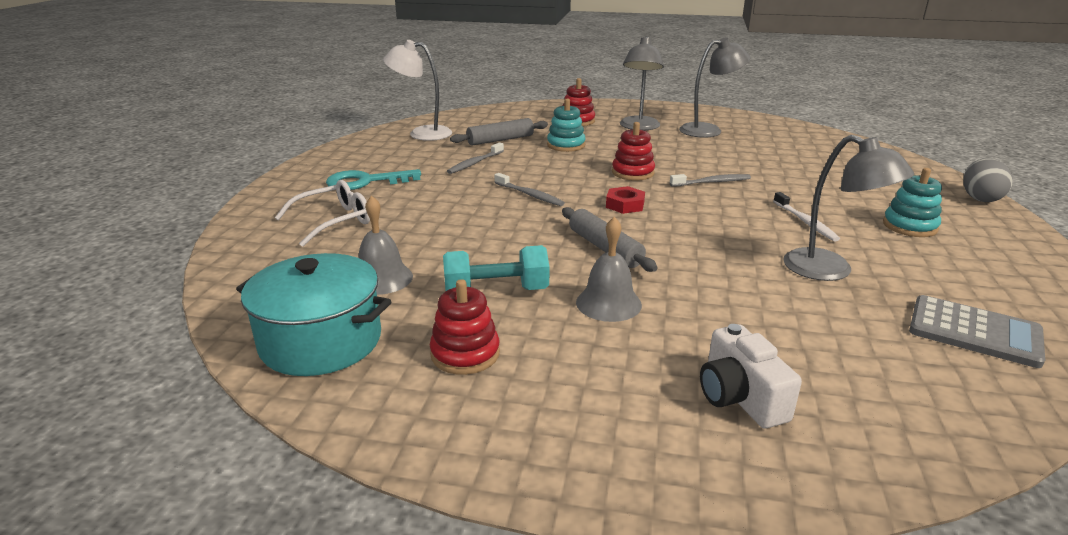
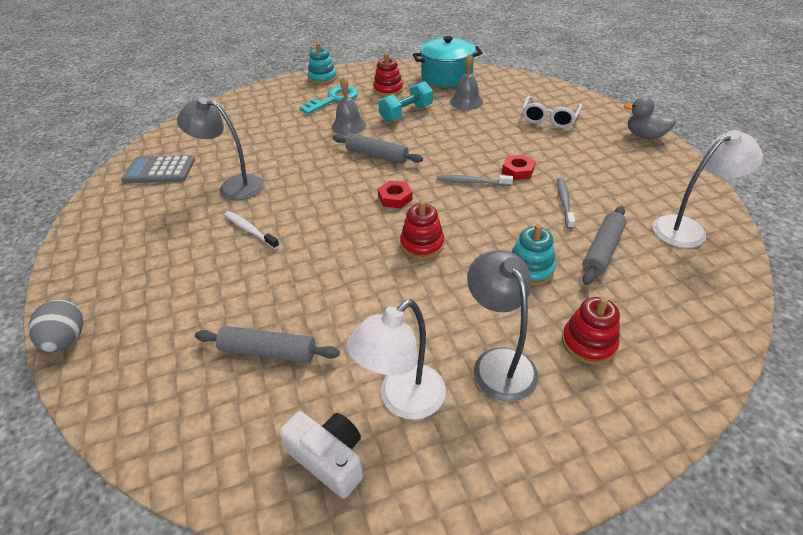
camera: 150 degrees right, 15 degrees up
turquoise key [326,169,421,190] -> turquoise key moved to [300,86,358,114]
grey toothbrush [670,174,751,187] -> none
grey lamp [679,37,750,138] -> white lamp [347,300,446,420]
white camera [700,324,802,428] -> white camera moved to [279,411,363,499]
turquoise stacking toy [883,168,942,237] -> turquoise stacking toy moved to [308,43,337,85]
none -> grey rolling pin [195,326,340,363]
none -> red nut [502,155,536,180]
none -> grey duck [624,97,676,139]

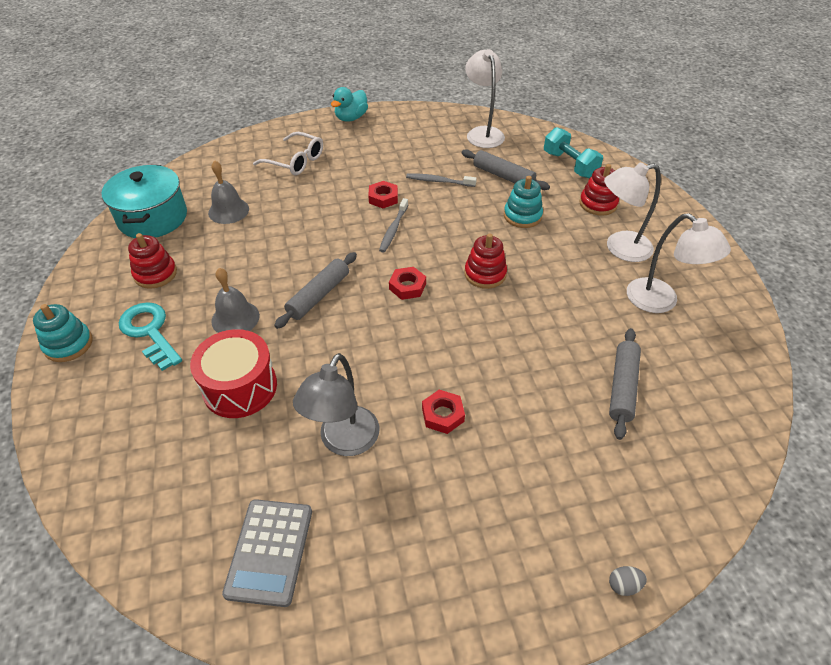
camera: 85 degrees left, 5 degrees up
grey egg [28,299,83,353] -> grey egg [609,566,647,596], size x0.51
white toothbrush [224,211,279,249] -> red nut [422,390,465,434]
white camera [279,411,363,499] -> none
turquoise dumbbell [378,81,433,122] -> turquoise dumbbell moved to [544,127,603,178]
grey lamp [467,250,538,401] -> white lamp [604,163,661,262]
grey duck [624,97,676,139] -> turquoise duck [331,87,368,121]
none -> red drum [190,329,277,418]

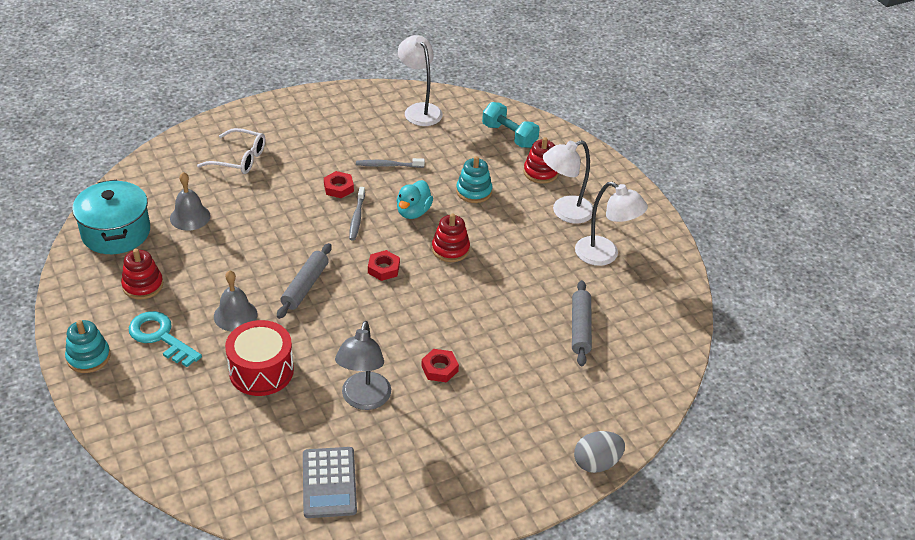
camera: 15 degrees left, 5 degrees down
turquoise duck [331,87,368,121] -> turquoise duck moved to [397,180,433,219]
grey rolling pin [462,149,550,190] -> none
grey egg [609,566,647,596] -> grey egg [574,431,625,473], size x1.97

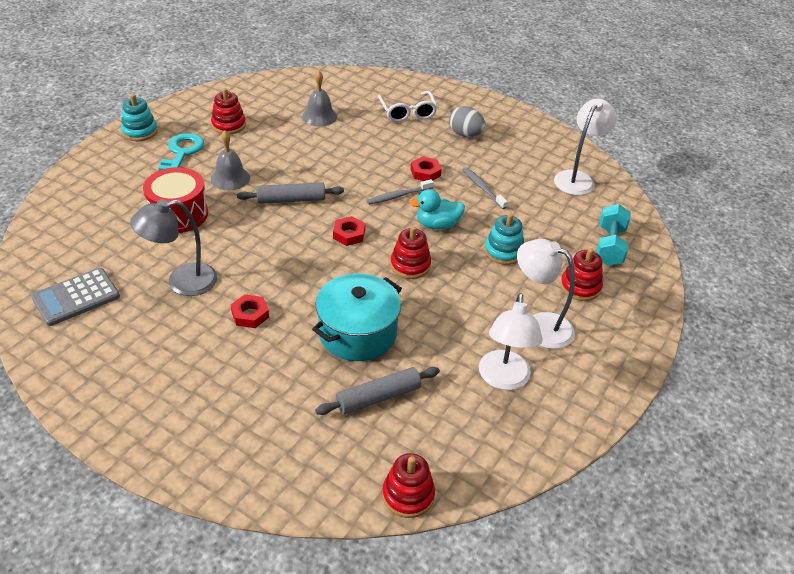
camera: 60 degrees right, 0 degrees up
turquoise pot [72,179,150,254] -> turquoise pot moved to [312,273,402,361]
grey egg [574,431,625,473] -> grey egg moved to [449,106,486,137]
none -> red stacking toy [382,453,435,518]

